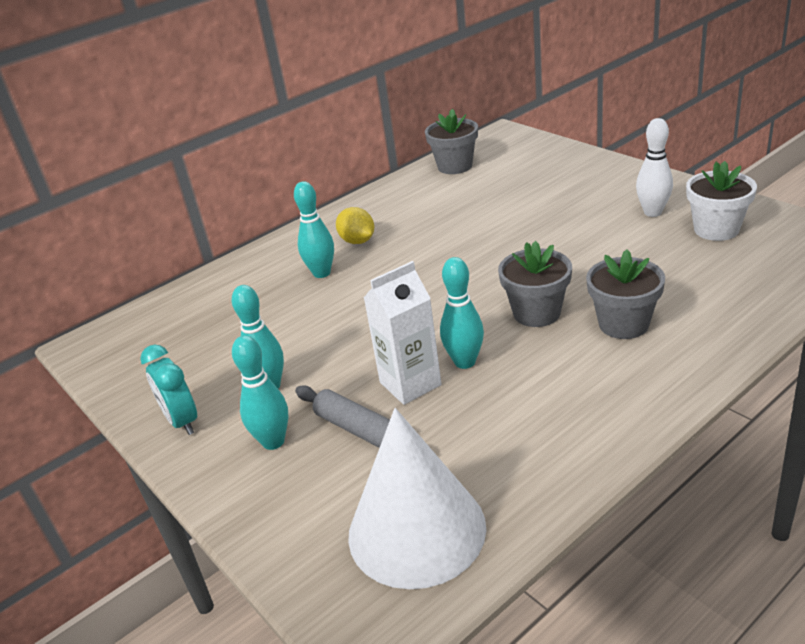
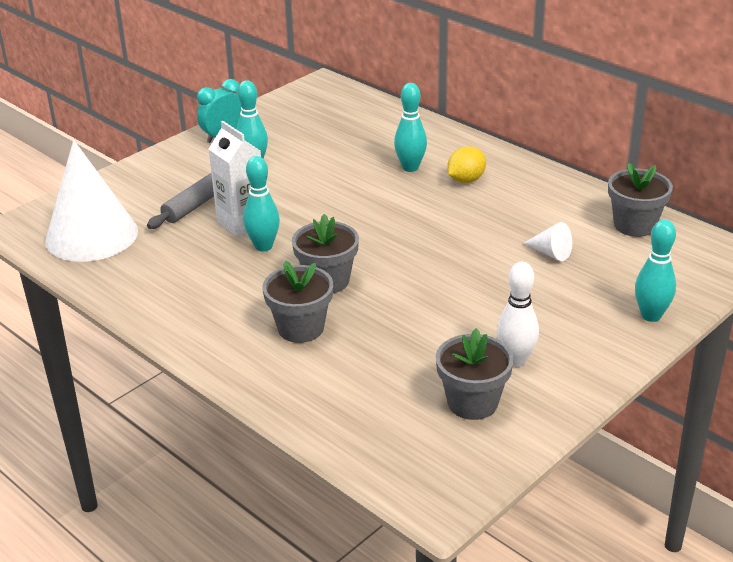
camera: 80 degrees right, 0 degrees up
turquoise bowling pin [232,335,288,450] -> turquoise bowling pin moved to [635,219,676,322]
white flower pot [686,161,757,241] -> grey flower pot [436,328,514,420]
none -> white cone [523,222,572,261]

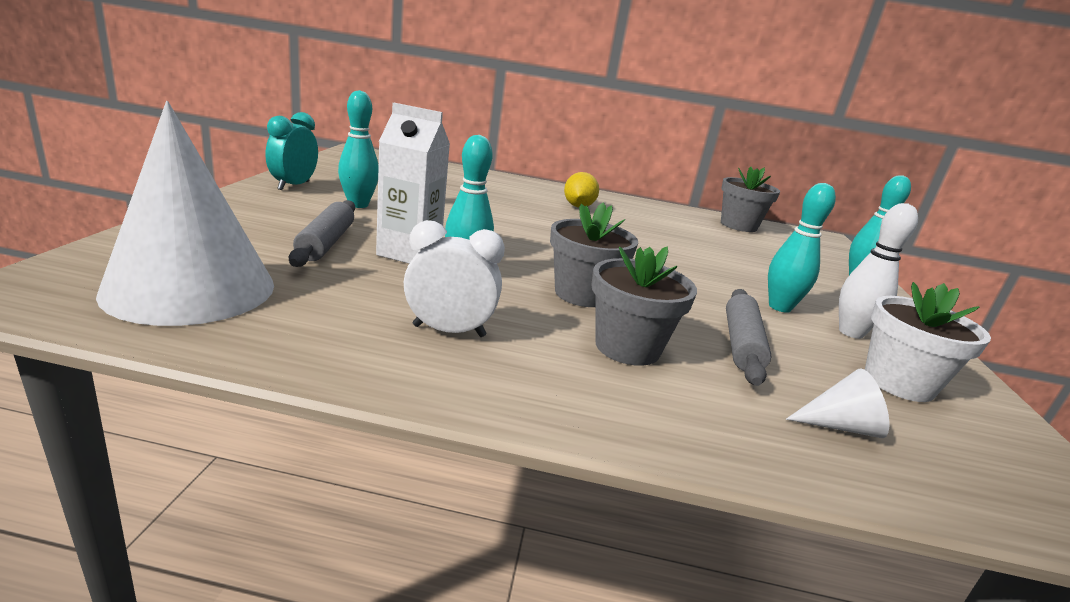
camera: 40 degrees left, 10 degrees down
turquoise bowling pin [394,83,427,172] -> turquoise bowling pin moved to [768,183,836,313]
grey flower pot [436,328,514,420] -> white flower pot [865,282,991,402]
white cone [523,222,572,261] -> white cone moved to [786,368,889,438]
none -> white clock [404,220,505,337]
none -> grey rolling pin [726,289,771,386]

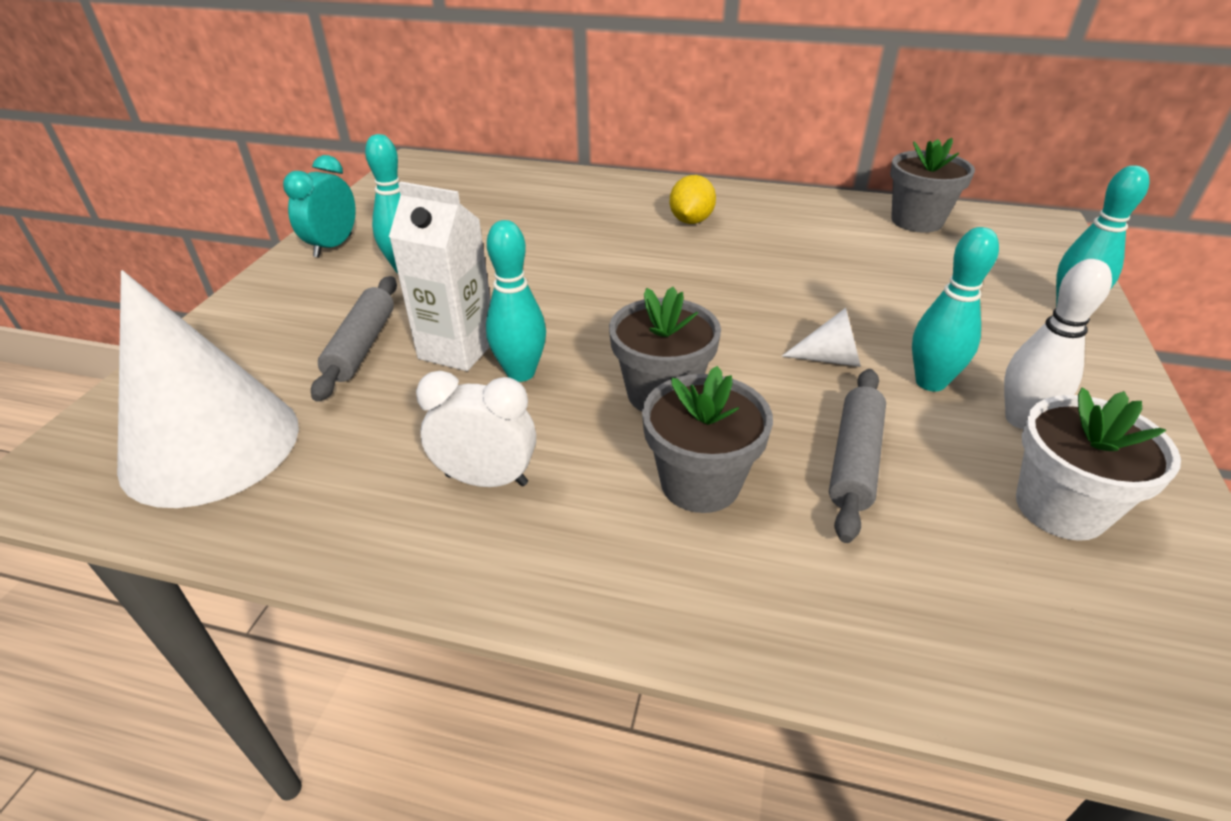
camera: 10 degrees right, 15 degrees up
white cone [786,368,889,438] -> white cone moved to [782,308,861,367]

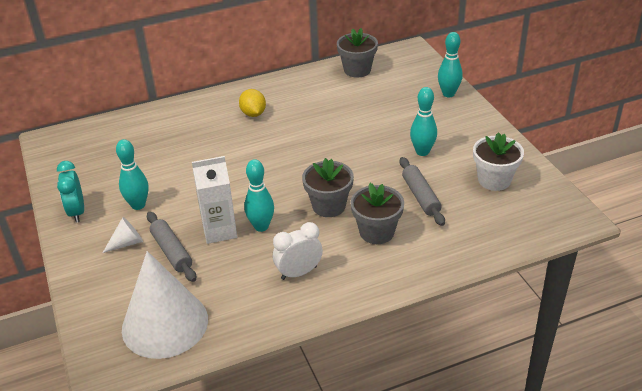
camera: 35 degrees left, 0 degrees up
white cone [782,308,861,367] -> white cone moved to [103,217,143,253]
white bowling pin [1004,259,1112,429] -> none

